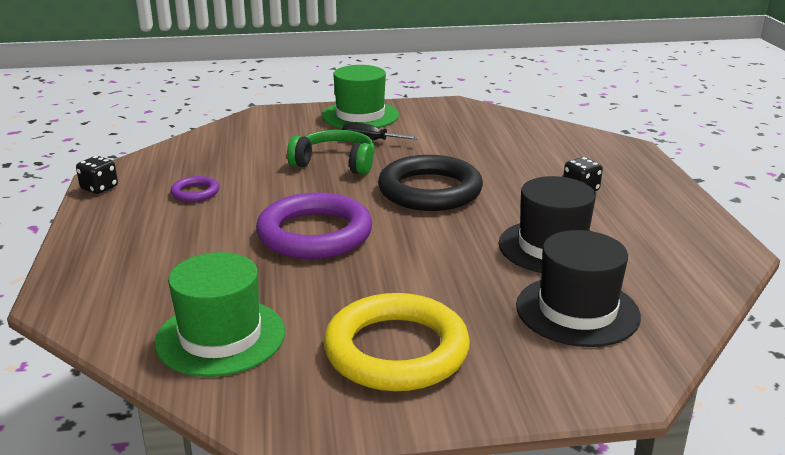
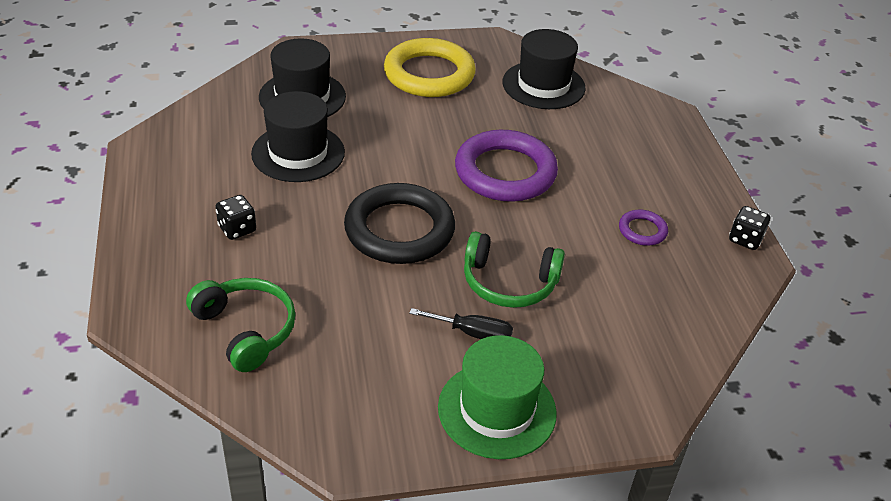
camera: 175 degrees right, 15 degrees up
green hat [154,252,285,377] -> black hat [503,29,586,109]
none -> green headphones [186,278,296,372]

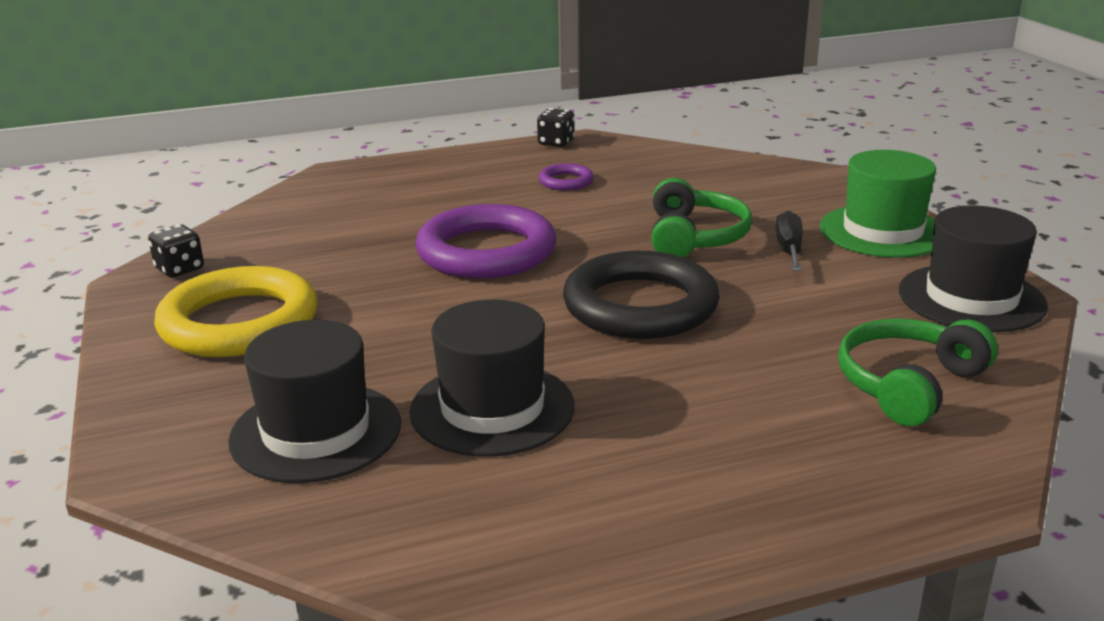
camera: 95 degrees left, 15 degrees down
black dice [215,195,256,240] -> black dice moved to [148,224,204,277]
black hat [503,29,586,109] -> black hat moved to [899,205,1048,332]

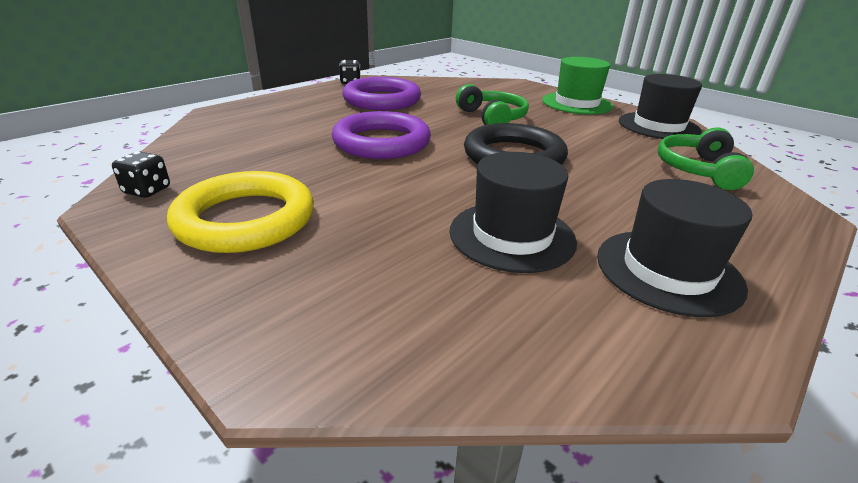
camera: 30 degrees left, 5 degrees up
black hat [228,320,401,483] -> black hat moved to [597,179,752,317]
purple ring [539,163,594,190] -> purple ring [342,77,421,110], size x2.20
black screwdriver [776,211,803,271] -> none

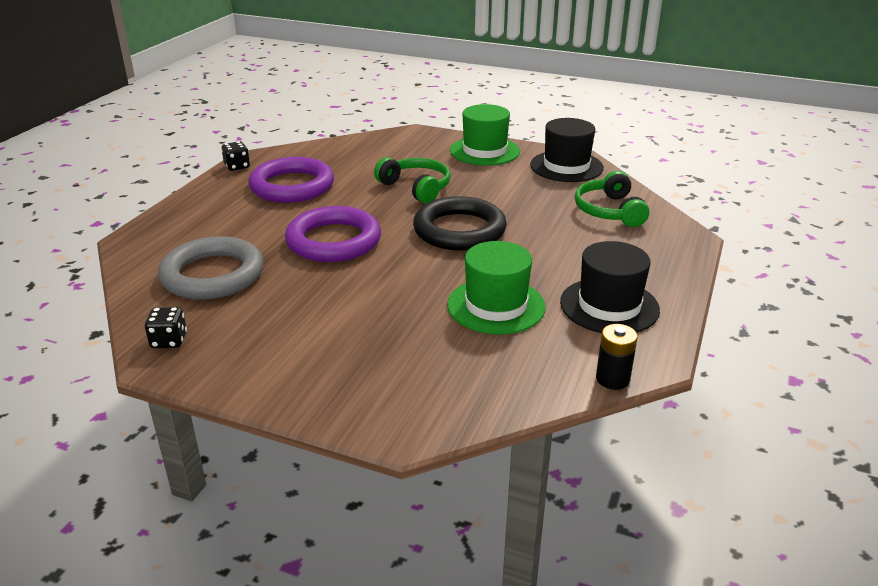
camera: 20 degrees left, 0 degrees up
yellow ring [167,171,314,253] -> none
black hat [450,152,577,273] -> green hat [447,241,546,335]
none -> grey ring [158,236,264,300]
none -> black battery [596,324,637,390]

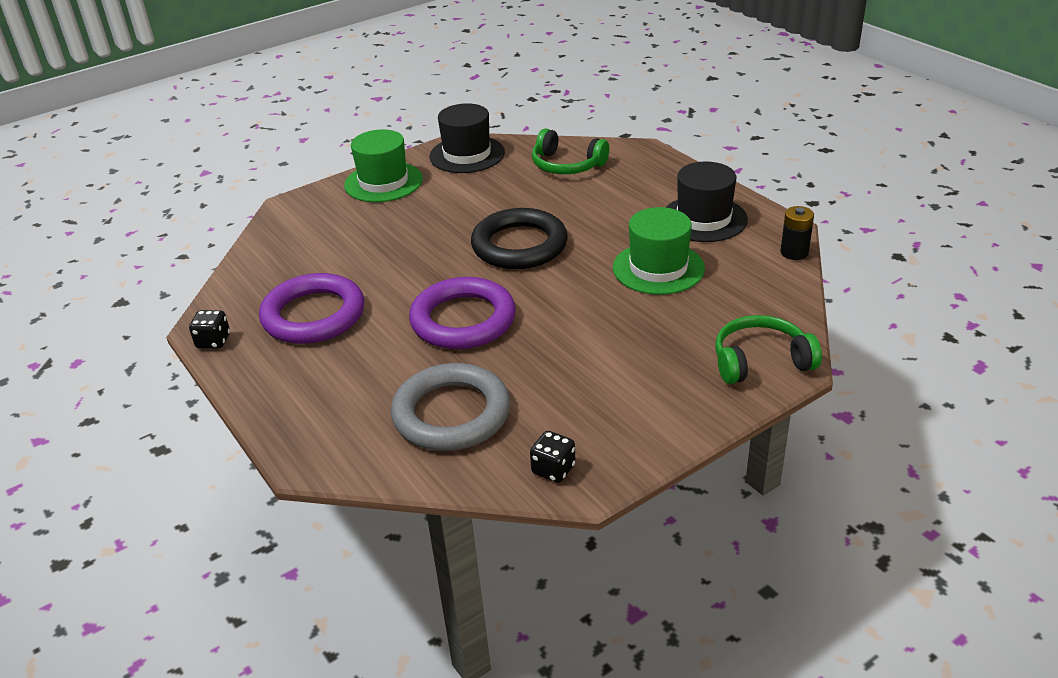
camera: 55 degrees left, 5 degrees up
green headphones [374,157,451,203] -> green headphones moved to [715,315,822,384]

